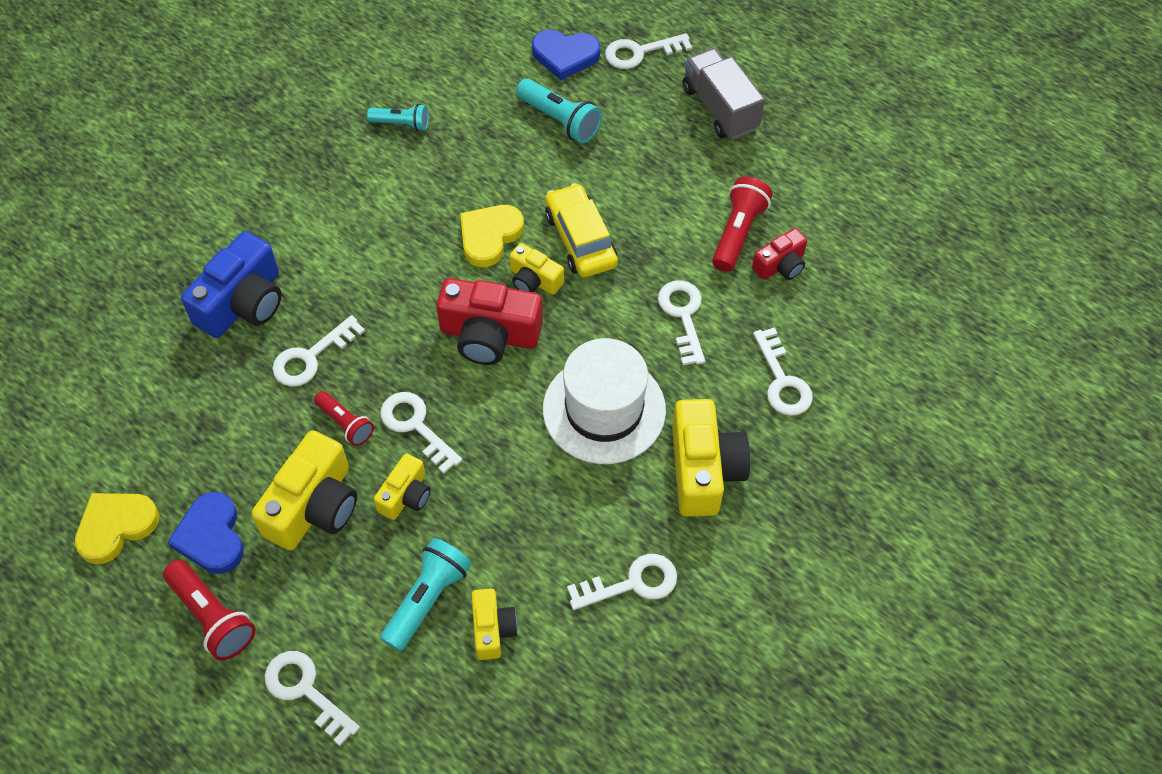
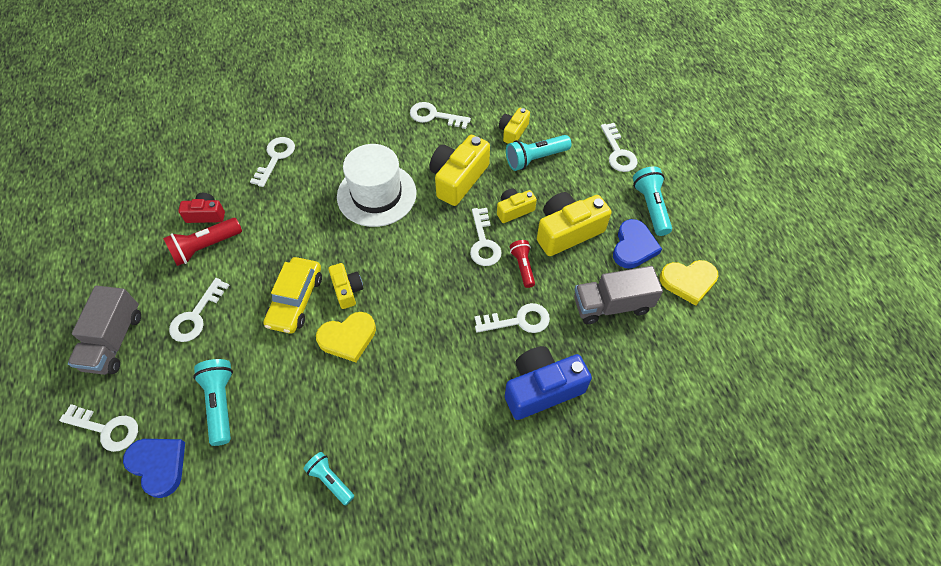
camera: 145 degrees left, 0 degrees up
red flashlight [163,560,256,660] -> turquoise flashlight [633,166,672,236]
red camera [436,278,543,365] -> none
white key [658,280,705,365] -> white key moved to [169,278,229,342]
yellow camera [672,399,750,517] -> yellow camera moved to [429,135,490,206]
none -> grey truck [574,266,663,324]

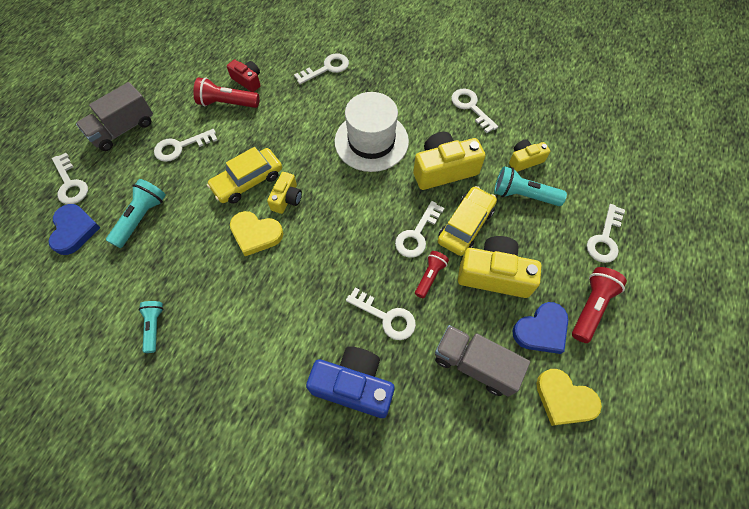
camera: 40 degrees right, 5 degrees up
yellow camera [497,188,537,223] -> yellow car [438,186,497,256]
turquoise flashlight [633,166,672,236] -> red flashlight [572,267,627,343]

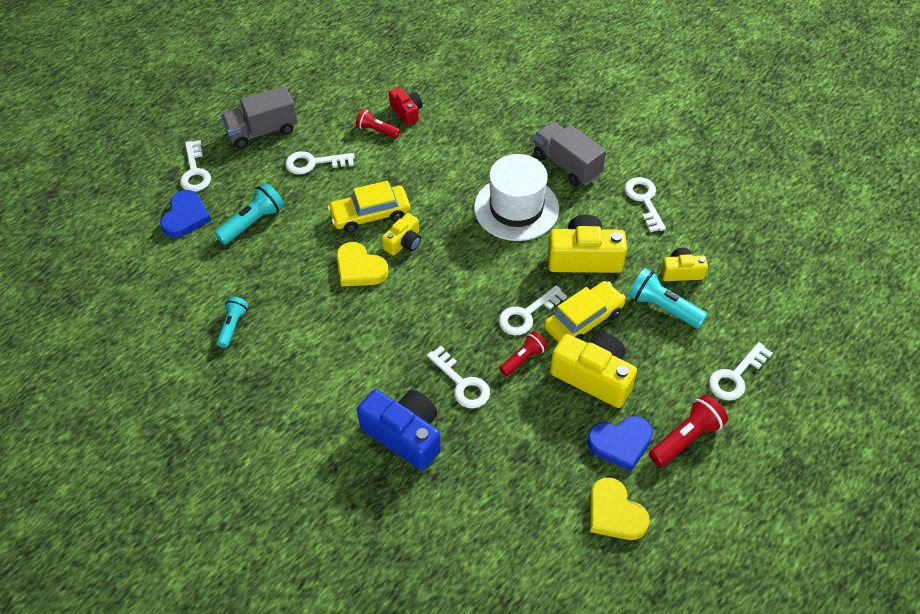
camera: 20 degrees right, 10 degrees down
red flashlight [193,77,259,108] -> red flashlight [356,109,400,138], size x0.65
white key [294,53,349,84] -> none
grey truck [435,325,530,397] -> grey truck moved to [534,122,606,186]

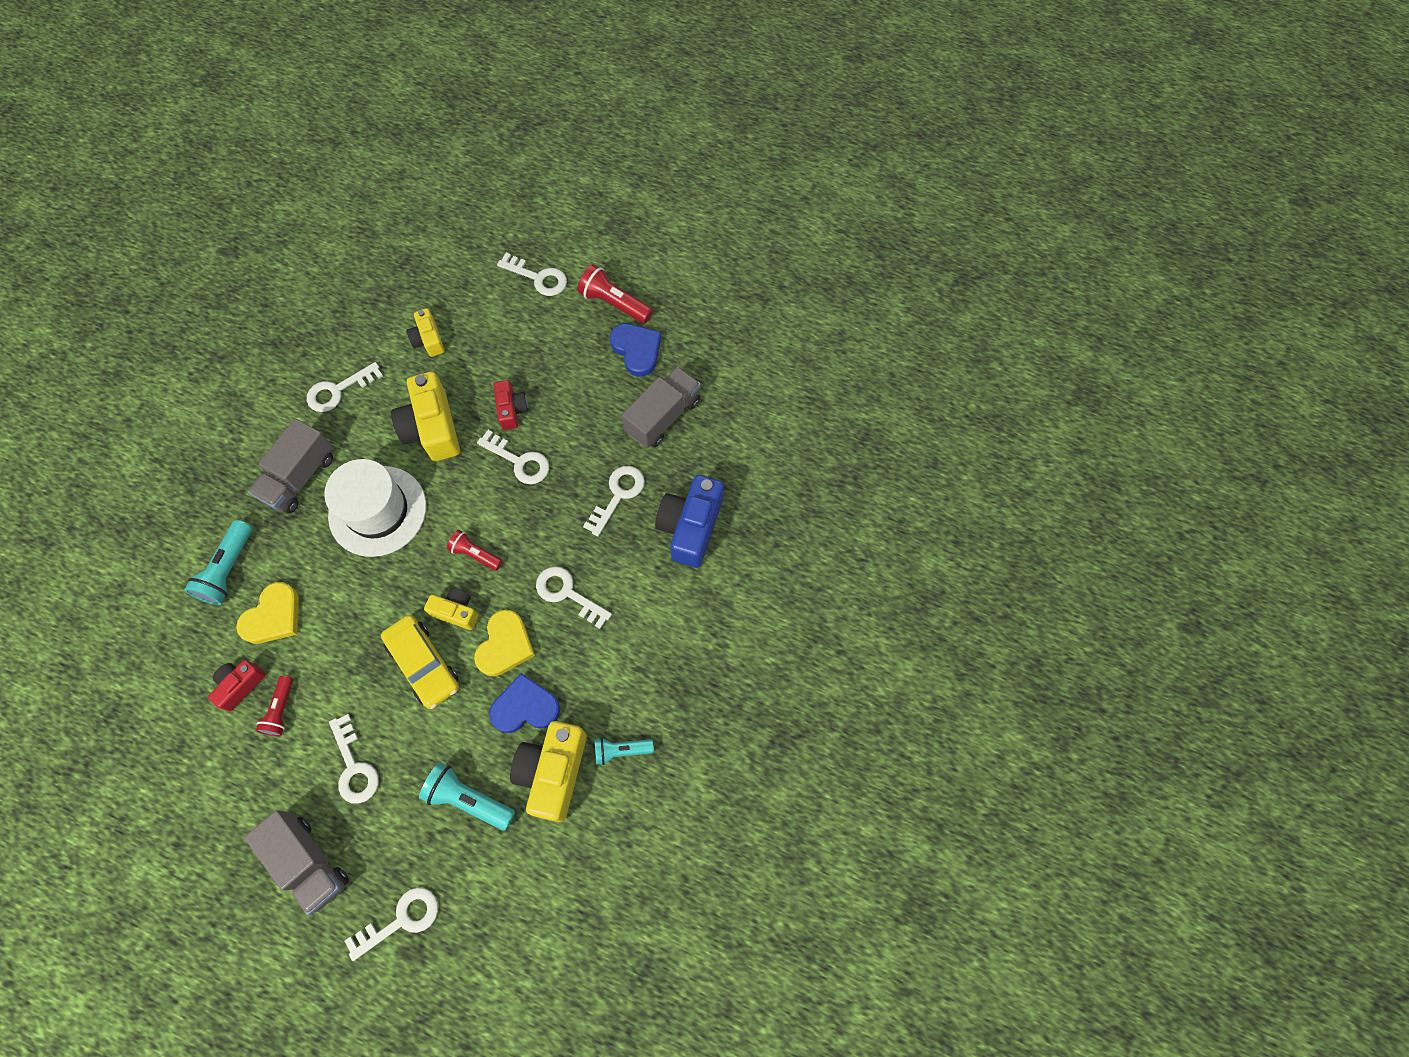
camera: 110 degrees left, 15 degrees up
blue heart [160,190,211,238] -> blue heart moved to [489,673,560,733]
red flashlight [500,331,548,376] -> red flashlight moved to [447,530,503,571]
yellow car [544,281,626,343] -> red camera [493,380,528,430]
yellow camera [550,332,637,408] -> yellow camera moved to [510,721,587,822]
yellow heart [590,477,650,540] -> yellow heart moved to [236,582,299,644]
turquoise flashlight [628,268,708,328] -> turquoise flashlight moved to [184,520,252,605]
none -> white key [536,566,612,629]
none -> grey truck [622,366,701,448]

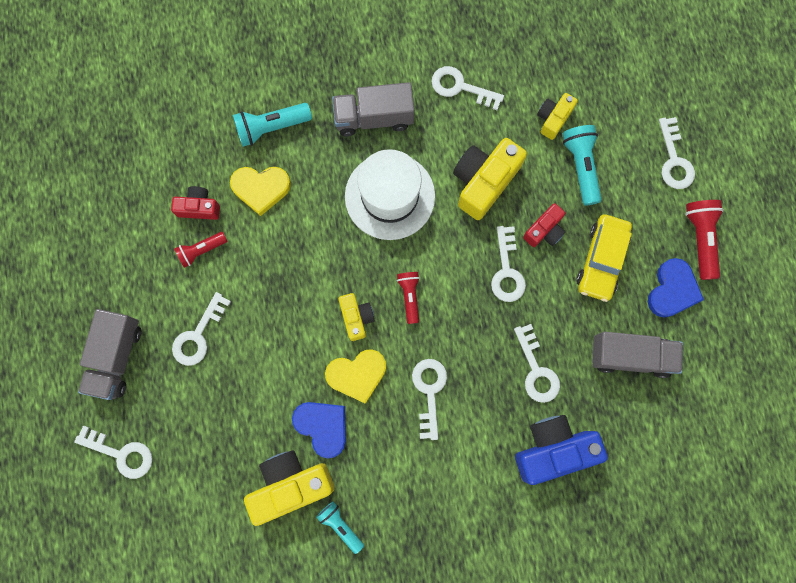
camera: 55 degrees right, 10 degrees up
yellow car [381,615,459,709] -> yellow car moved to [577,214,632,302]
turquoise flashlight [419,762,515,831] -> turquoise flashlight moved to [563,125,602,206]
white key [583,466,645,537] -> white key turned 75 degrees clockwise [514,324,560,403]

